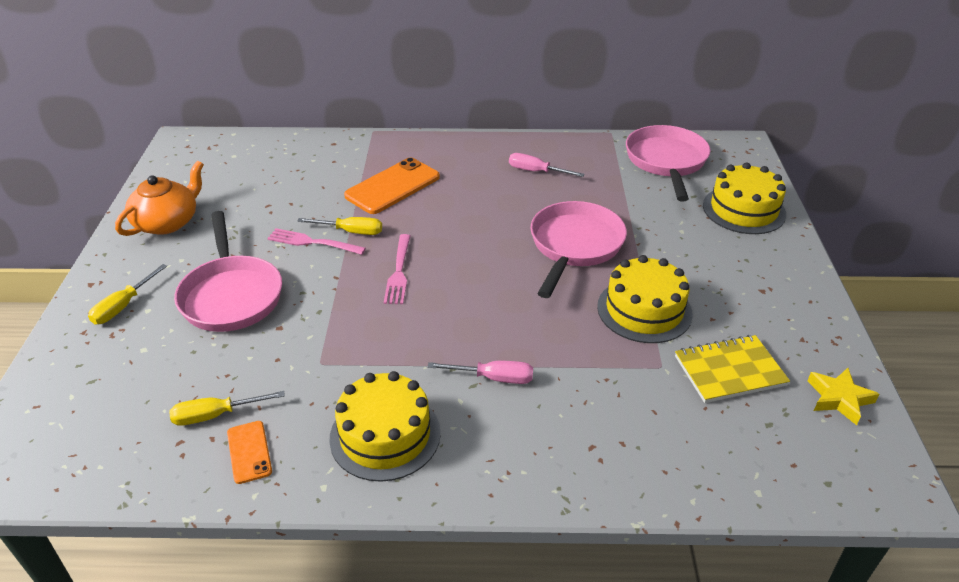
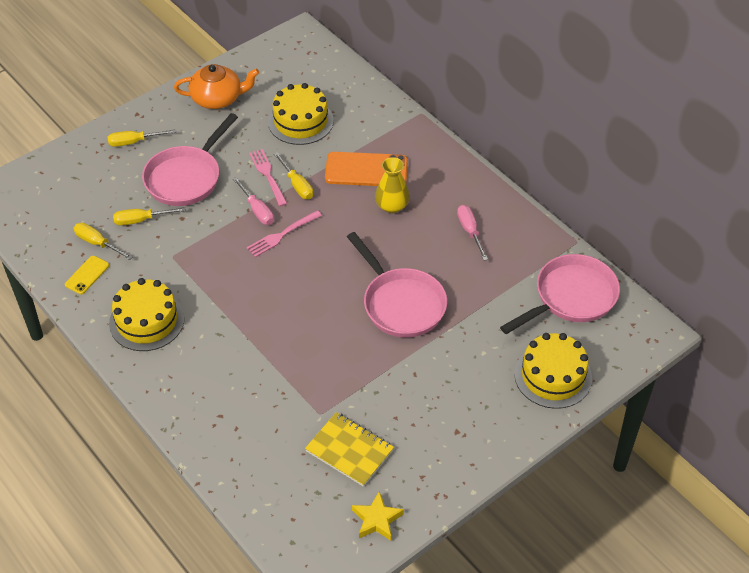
camera: 50 degrees right, 10 degrees up
orange phone [227,421,272,484] -> yellow phone [65,256,109,294]
pink screwdriver [427,361,533,384] -> pink screwdriver moved to [233,177,274,225]
pink pan [530,201,627,298] -> pink pan turned 75 degrees clockwise [347,232,447,338]
yellow cake [597,255,693,343] -> yellow cake moved to [268,83,334,145]
none -> yellow screwdriver [113,207,186,225]
none -> yellow vase [375,157,410,213]

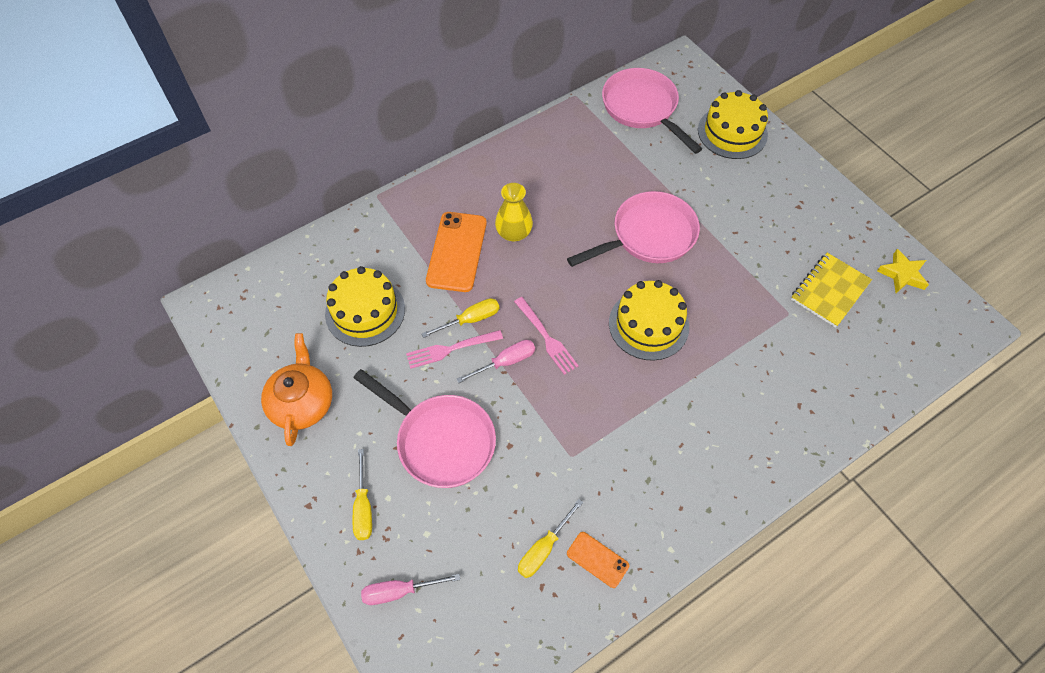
camera: 85 degrees left, 10 degrees up
yellow phone [65,256,109,294] -> orange phone [567,532,629,588]
yellow cake [109,278,185,351] -> yellow cake moved to [609,280,689,361]
yellow screwdriver [113,207,186,225] -> none
pink screwdriver [457,205,488,261] -> pink screwdriver moved to [361,574,460,605]

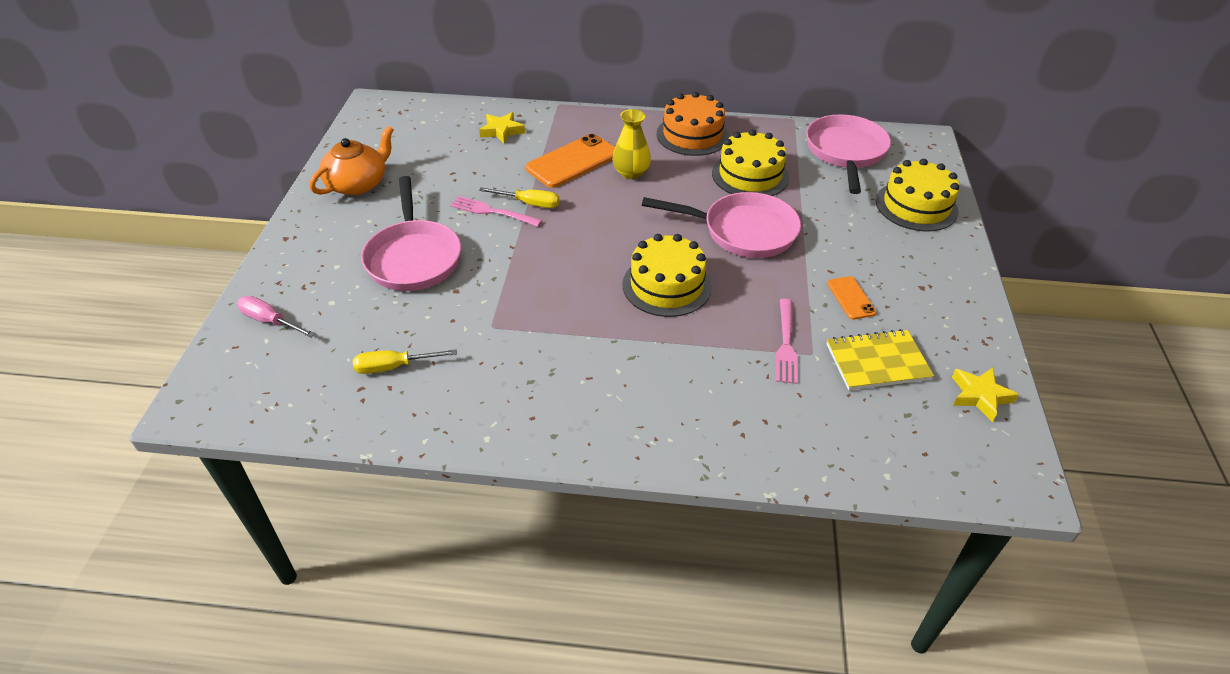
camera: 40 degrees right, 15 degrees down
yellow cake [325,266,405,347] -> yellow cake moved to [712,129,789,196]
yellow screwdriver [353,449,372,540] -> none
pink screwdriver [457,340,535,383] -> none
pink fork [514,297,579,375] -> pink fork moved to [776,299,798,384]
orange phone [567,532,629,588] -> orange phone moved to [827,276,876,320]
none -> yellow star [479,112,525,144]
none -> orange cake [656,92,729,156]

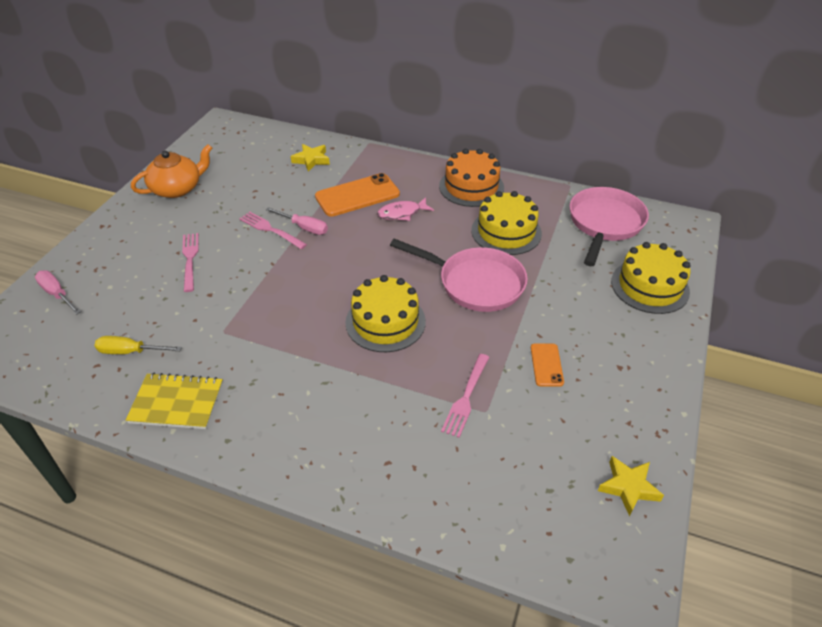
camera: 15 degrees right, 0 degrees up
pink pan [361,176,461,291] -> pink fork [182,233,199,292]
yellow screwdriver [479,187,559,208] -> pink screwdriver [266,207,328,235]
yellow vase [612,109,651,179] -> pink fish [377,197,434,221]
yellow notebook [827,329,934,390] -> yellow notebook moved to [126,372,223,429]

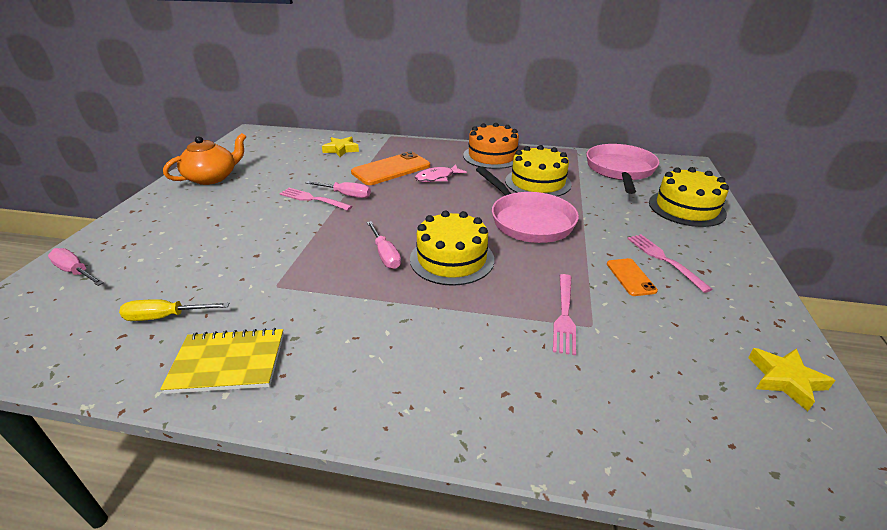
camera: 10 degrees left, 10 degrees down
pink fork [182,233,199,292] -> pink fork moved to [627,234,713,293]
pink pan [390,239,528,312] -> pink pan turned 45 degrees clockwise [476,166,579,243]
none -> pink screwdriver [367,221,401,269]

